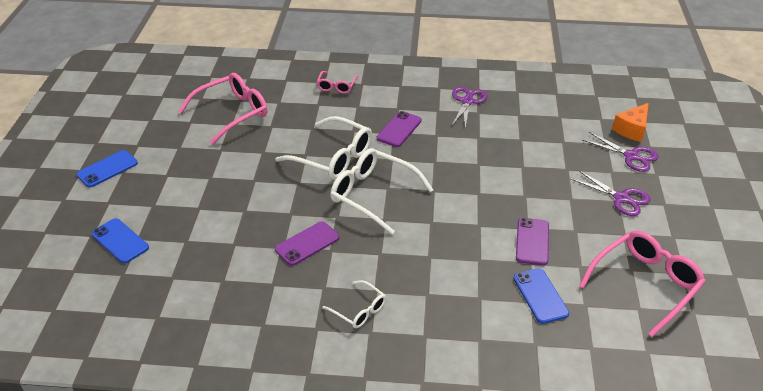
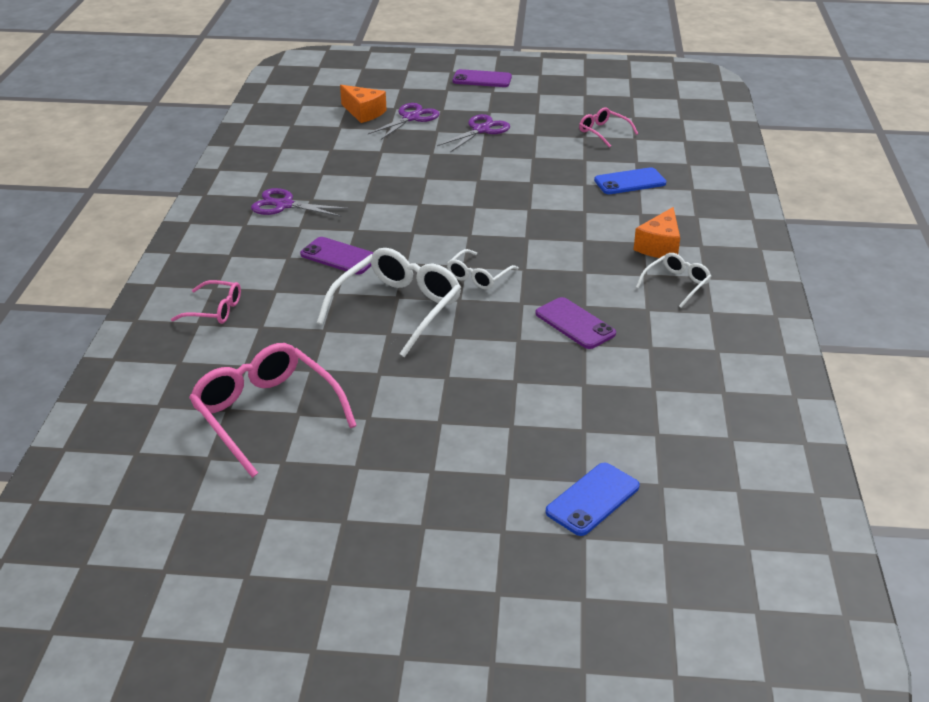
camera: 90 degrees left, 5 degrees down
blue phone [76,150,138,188] -> none
white glasses [330,148,433,235] -> white glasses [447,249,519,290], size x0.53
purple phone [516,218,549,265] -> purple phone moved to [453,69,512,87]
pink glasses [579,231,706,337] -> pink glasses [579,107,638,147], size x0.53
none -> orange cheese [634,207,680,258]

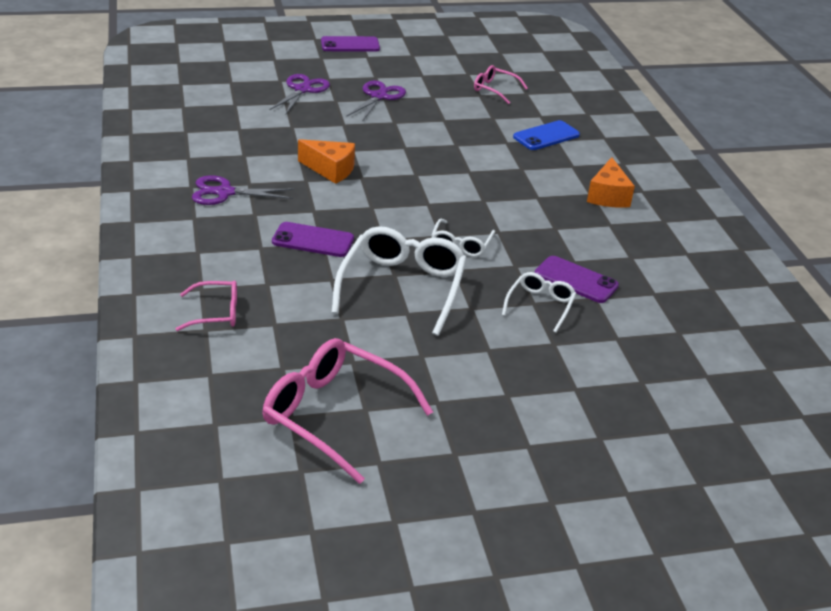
camera: 20 degrees left, 0 degrees up
orange cheese [340,85,387,123] -> orange cheese moved to [298,139,355,184]
blue phone [546,462,640,536] -> none
white glasses [636,253,712,308] -> white glasses moved to [502,272,576,333]

